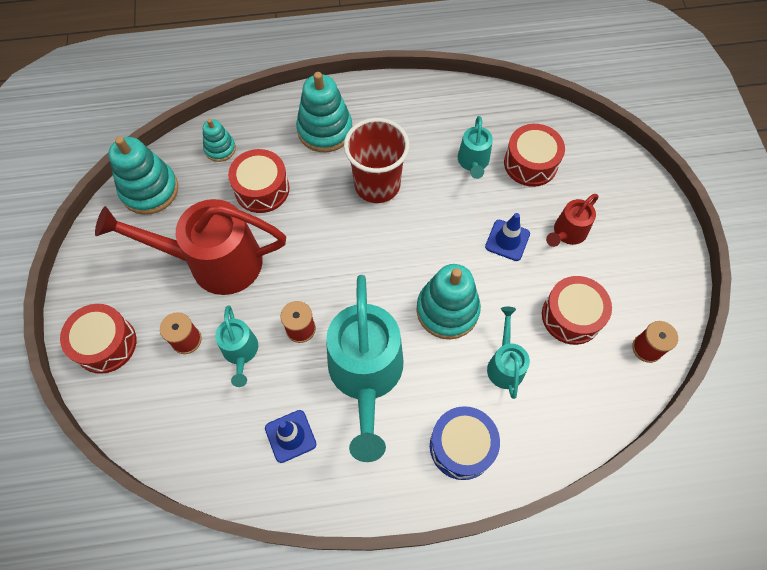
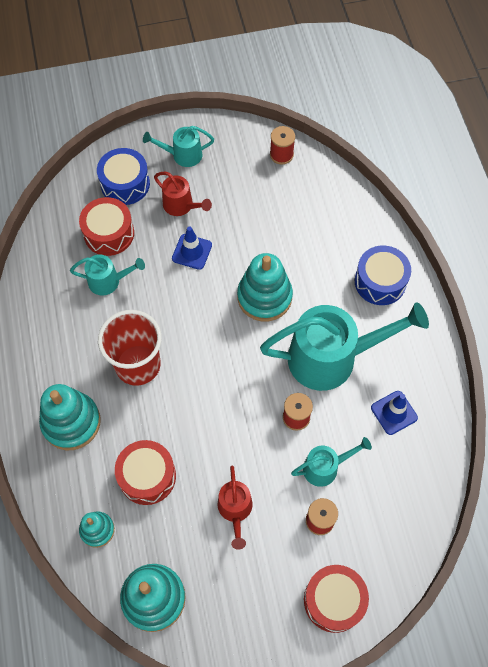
camera: 95 degrees left, 0 degrees up
red watering can [95,199,286,295] -> red watering can [218,466,253,550], size x0.49
turquoise watering can [487,307,530,399] -> turquoise watering can moved to [143,126,214,167]
red drum [542,276,612,345] -> none
none -> blue drum [97,148,150,205]

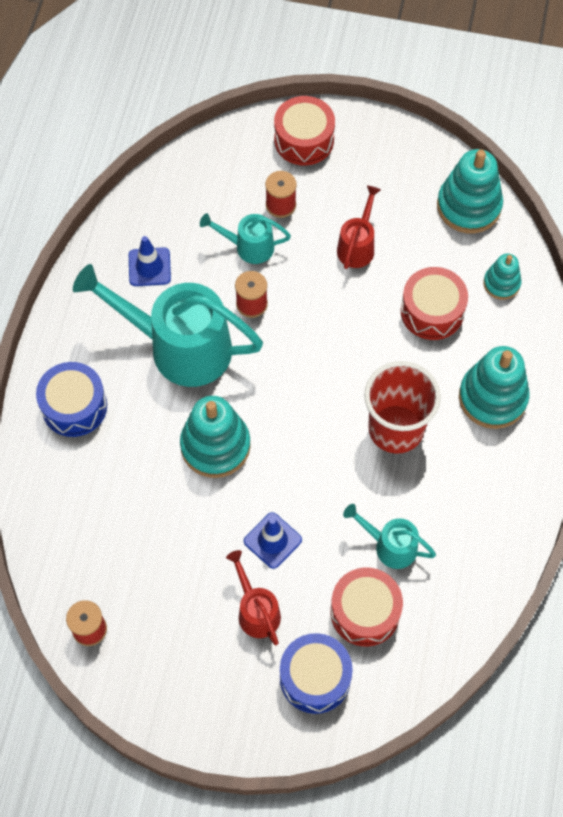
camera: 155 degrees left, 0 degrees up
turquoise watering can [143,126,214,167] -> none

